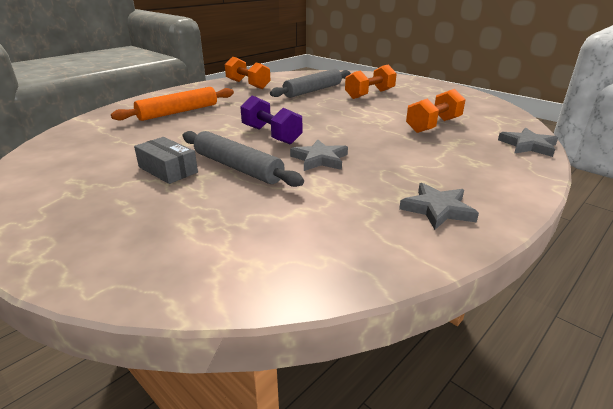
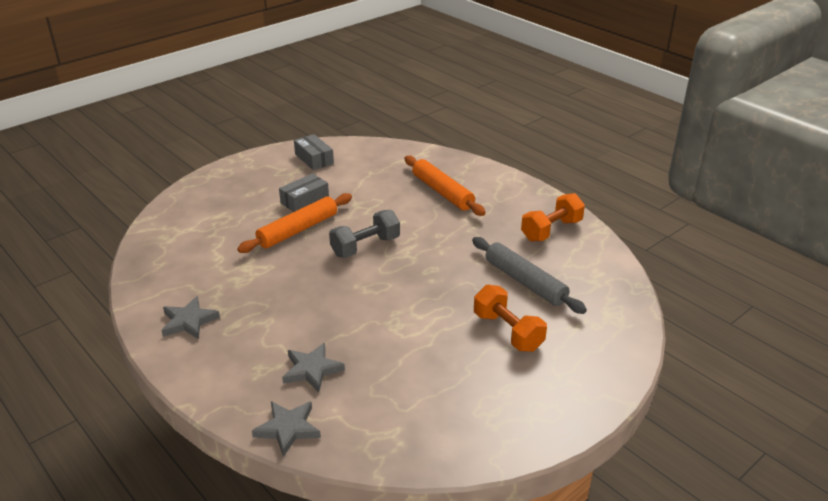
camera: 95 degrees right, 5 degrees up
grey rolling pin [183,131,304,187] -> orange rolling pin [237,193,352,253]
purple dumbbell [240,96,302,145] -> grey dumbbell [329,210,400,258]
grey star [290,139,348,171] -> grey star moved to [282,343,345,392]
orange dumbbell [406,89,466,133] -> none
none -> grey box [294,134,334,170]

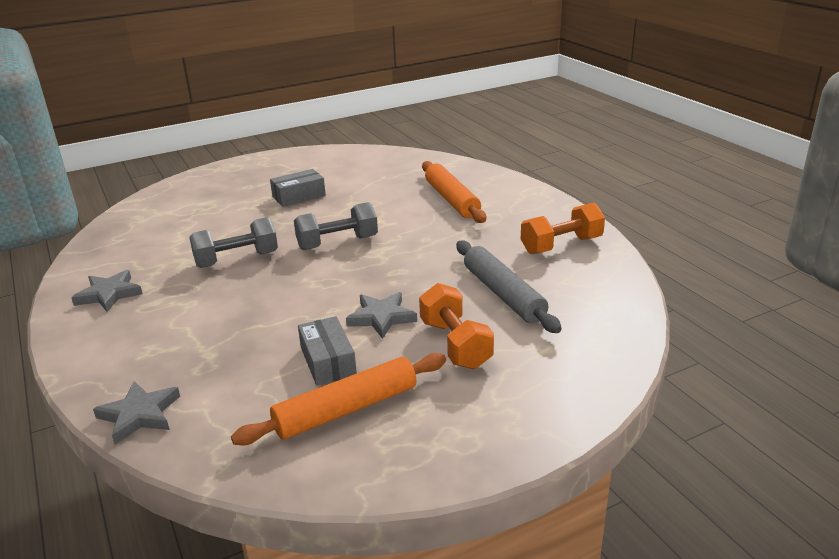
camera: 15 degrees right, 5 degrees down
orange rolling pin [237,193,352,253] -> orange rolling pin moved to [231,353,446,445]
grey star [282,343,345,392] -> grey star moved to [346,292,417,339]
grey box [294,134,334,170] -> grey box moved to [298,316,357,386]
none -> grey dumbbell [189,217,278,268]

